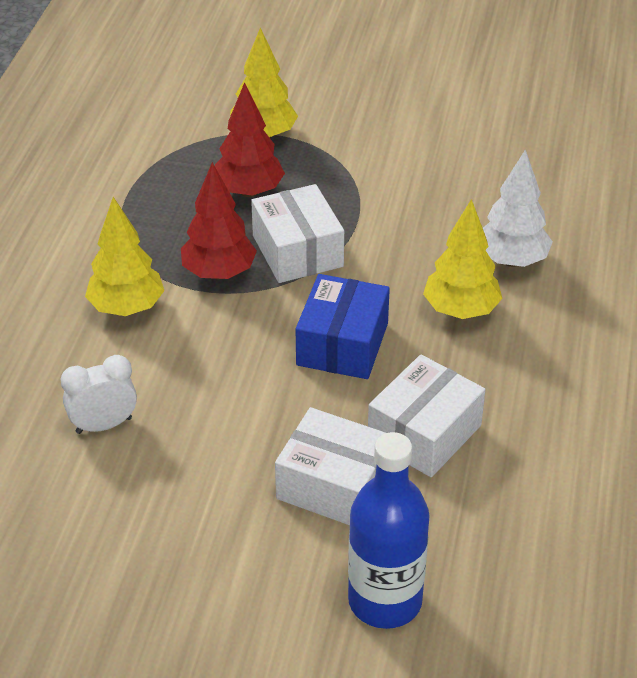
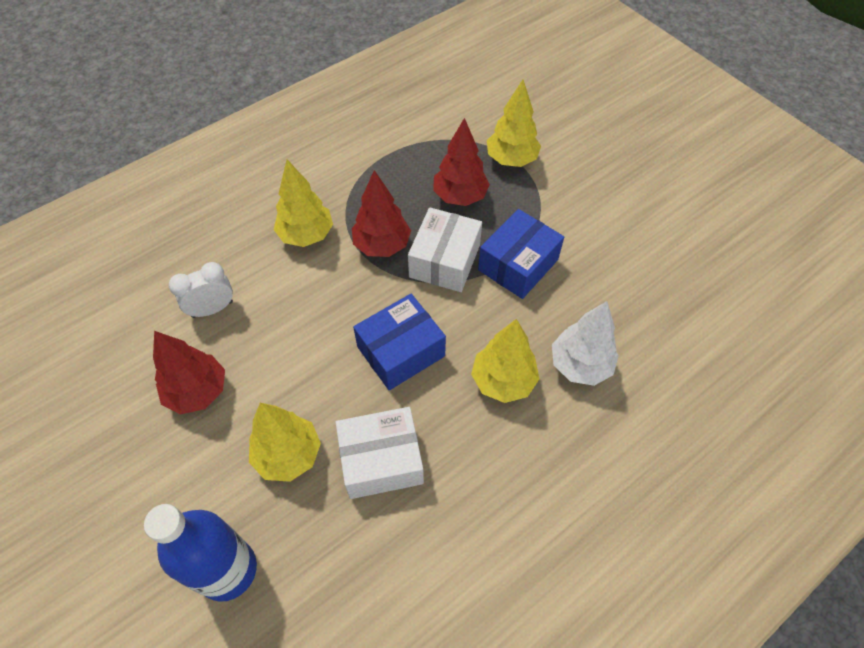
camera: 40 degrees right, 15 degrees up
white clock [61,355,137,434] -> white clock turned 45 degrees counterclockwise [169,262,233,318]
white box [275,407,385,525] -> yellow tree [249,403,321,482]
none -> red tree [153,331,225,414]
none -> blue box [478,209,564,299]

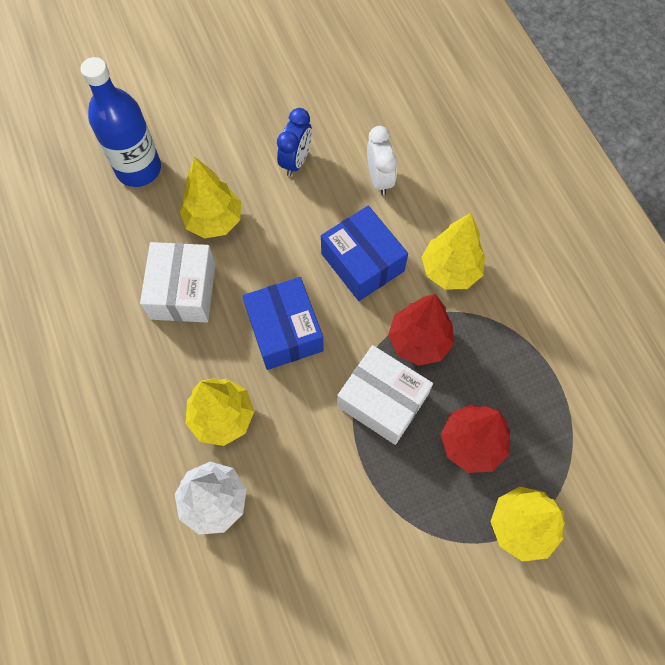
camera: 105 degrees right, 10 degrees up
red tree [153,331,225,414] -> blue clock [277,108,312,176]
blue box [478,209,564,299] -> blue box moved to [321,206,408,301]

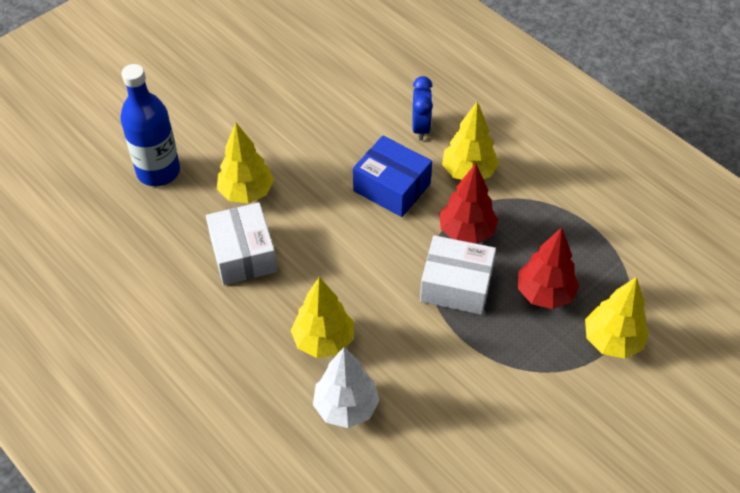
camera: 20 degrees left, 15 degrees down
blue box [242,277,324,370] -> none
blue clock [277,108,312,176] -> blue clock moved to [412,76,433,141]
white clock [367,126,397,196] -> none

